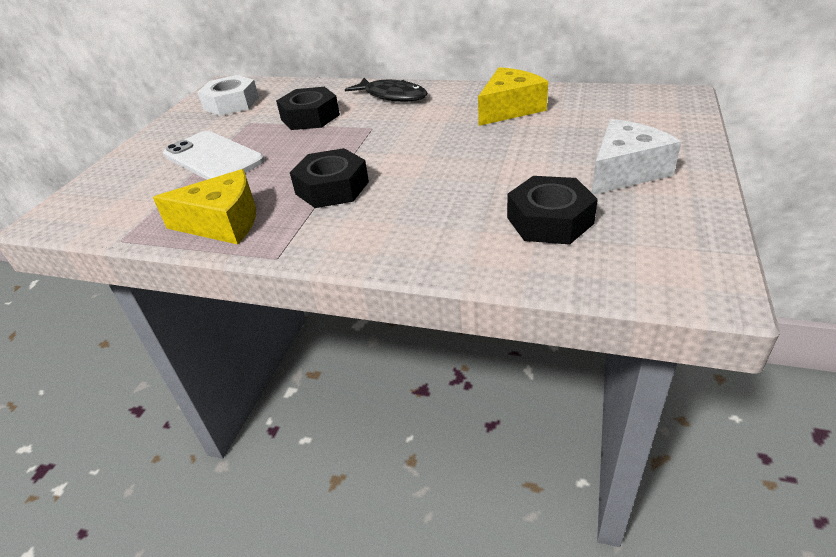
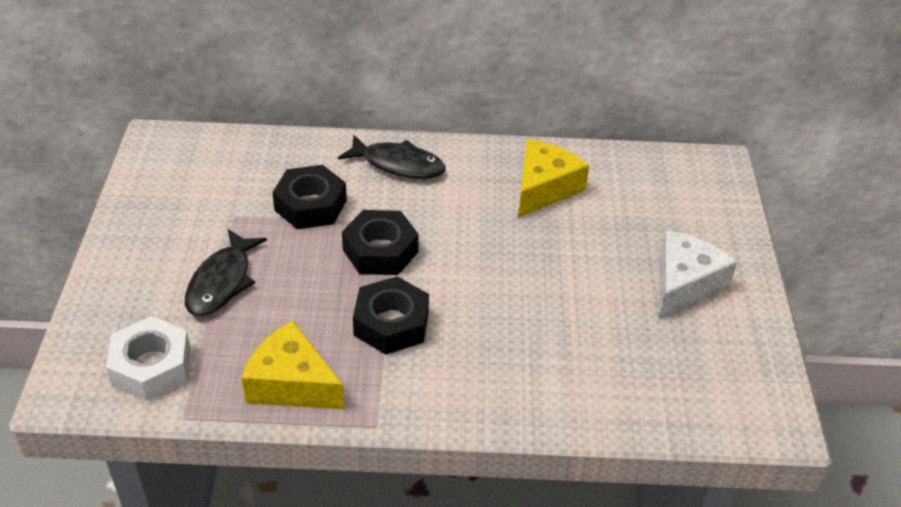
camera: 20 degrees left, 5 degrees up
yellow cheese [153,169,256,244] -> yellow cheese turned 135 degrees counterclockwise [242,321,345,410]
white phone [163,131,265,180] -> black fish [185,229,267,316]
white nut [197,75,259,116] -> white nut moved to [106,316,191,400]
black nut [507,176,598,245] -> black nut moved to [342,210,419,275]

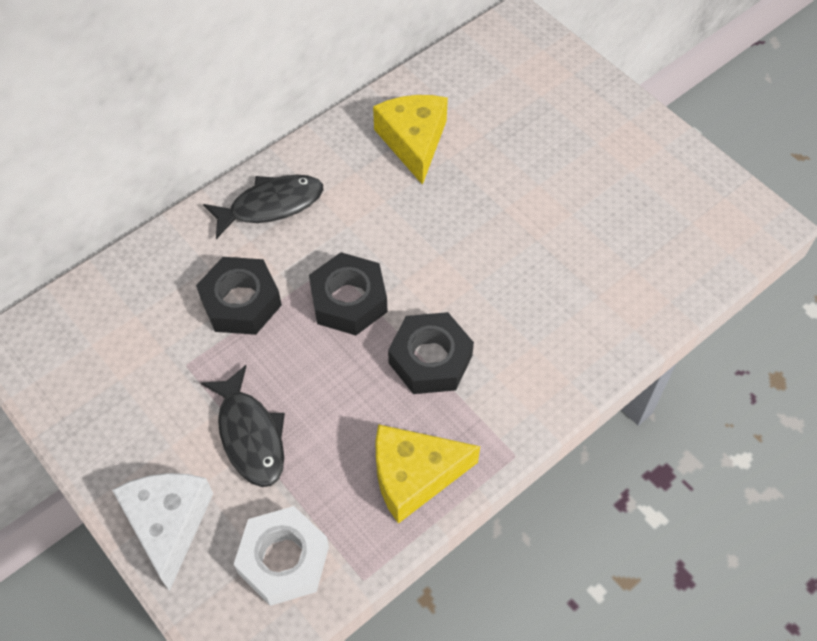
camera: 40 degrees left, 15 degrees up
white cheese [659,230,737,319] -> white cheese moved to [112,473,213,591]

